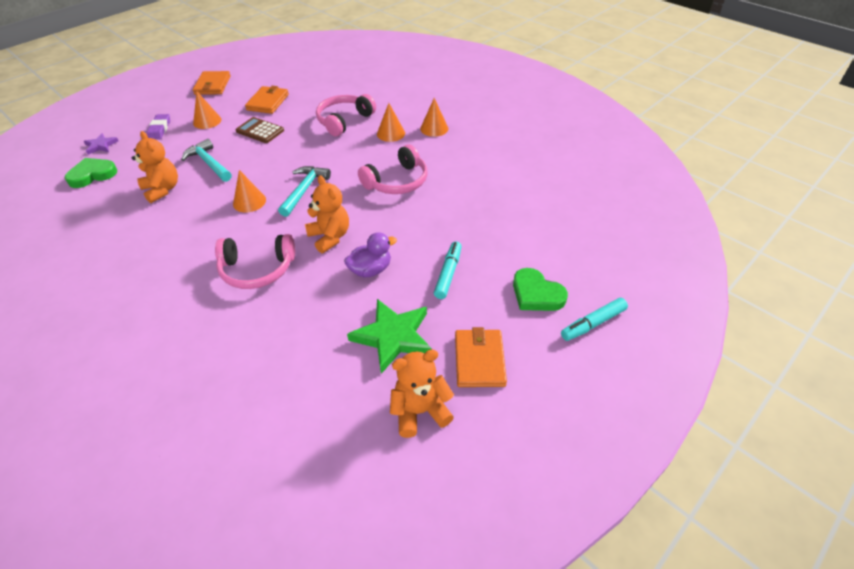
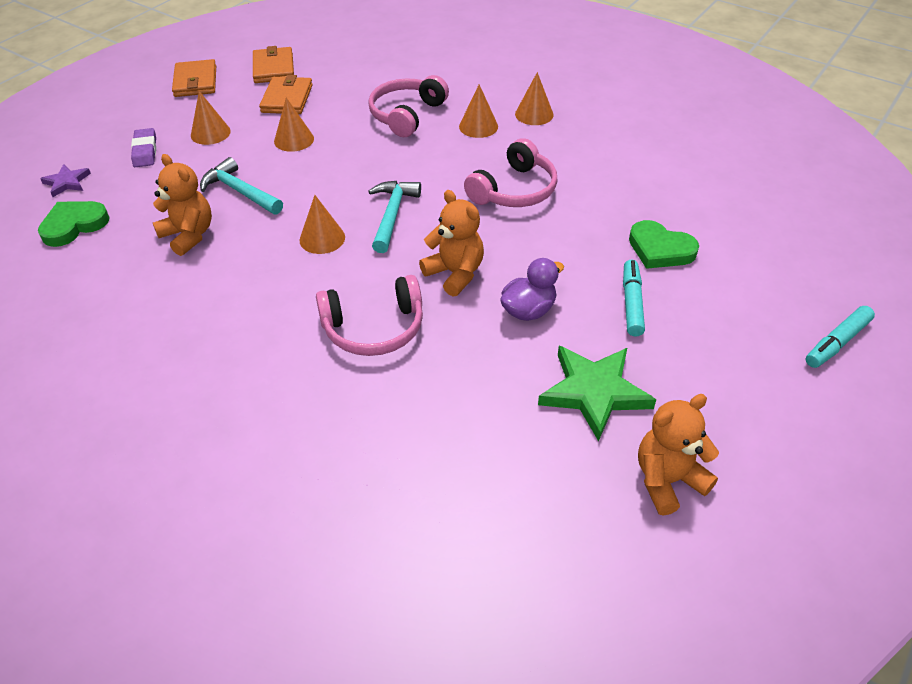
camera: 10 degrees left, 0 degrees up
brown calculator [236,117,284,143] -> orange cone [274,97,314,152]
orange wallet [455,327,507,387] -> orange wallet moved to [253,46,294,83]
green heart [513,268,568,311] -> green heart moved to [629,220,699,269]

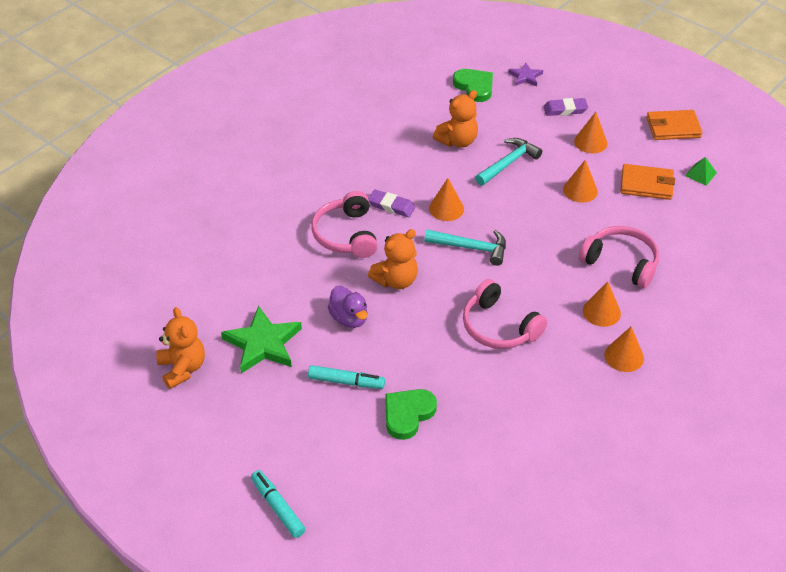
camera: 95 degrees right, 0 degrees up
orange wallet [253,46,294,83] -> green pyramid [685,157,717,185]
none -> purple eraser [368,189,416,217]

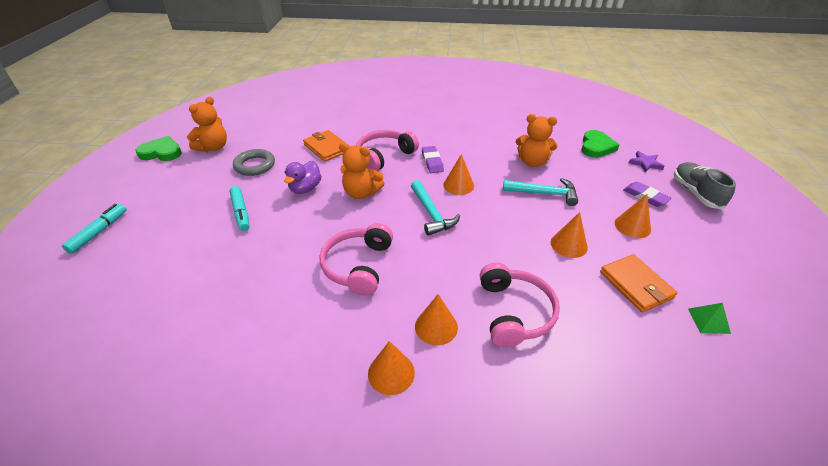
camera: 55 degrees right, 5 degrees down
green star [221,306,302,374] -> grey ring [233,149,275,176]
green heart [385,389,437,440] -> green heart moved to [136,136,182,161]
orange wallet [646,110,703,140] -> orange wallet moved to [303,130,350,162]
none -> grey shoe [674,162,736,209]

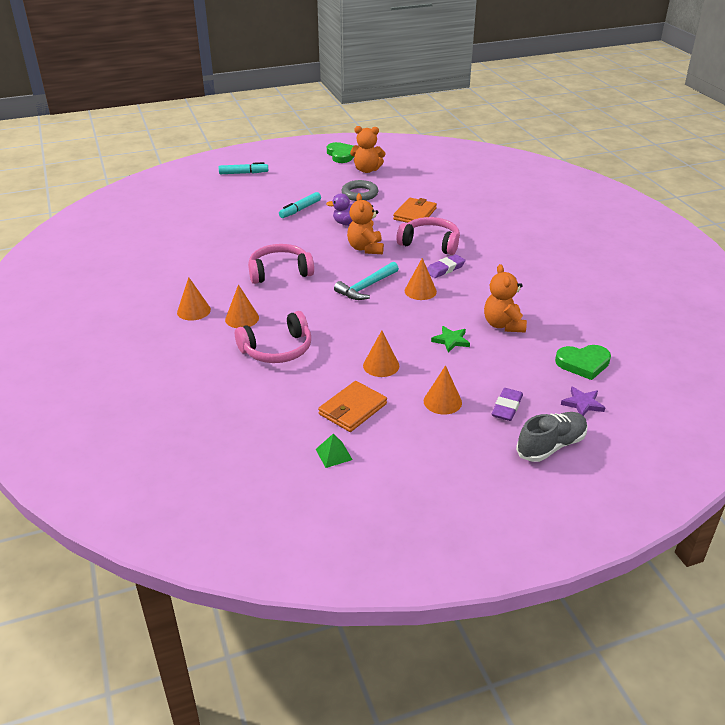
camera: 65 degrees right, 5 degrees down
turquoise hammer [503,178,578,206] -> green star [431,326,470,353]

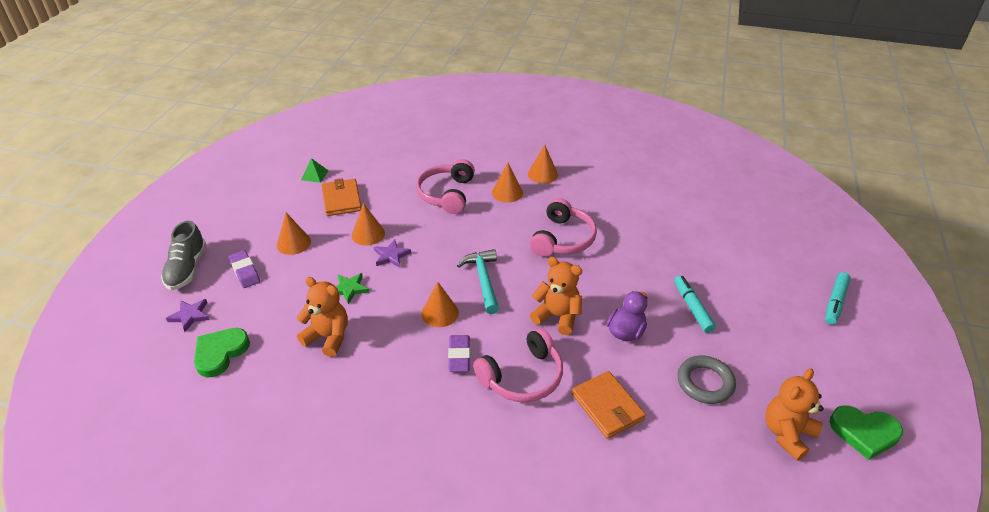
camera: 125 degrees right, 5 degrees up
none -> purple star [374,239,411,268]

